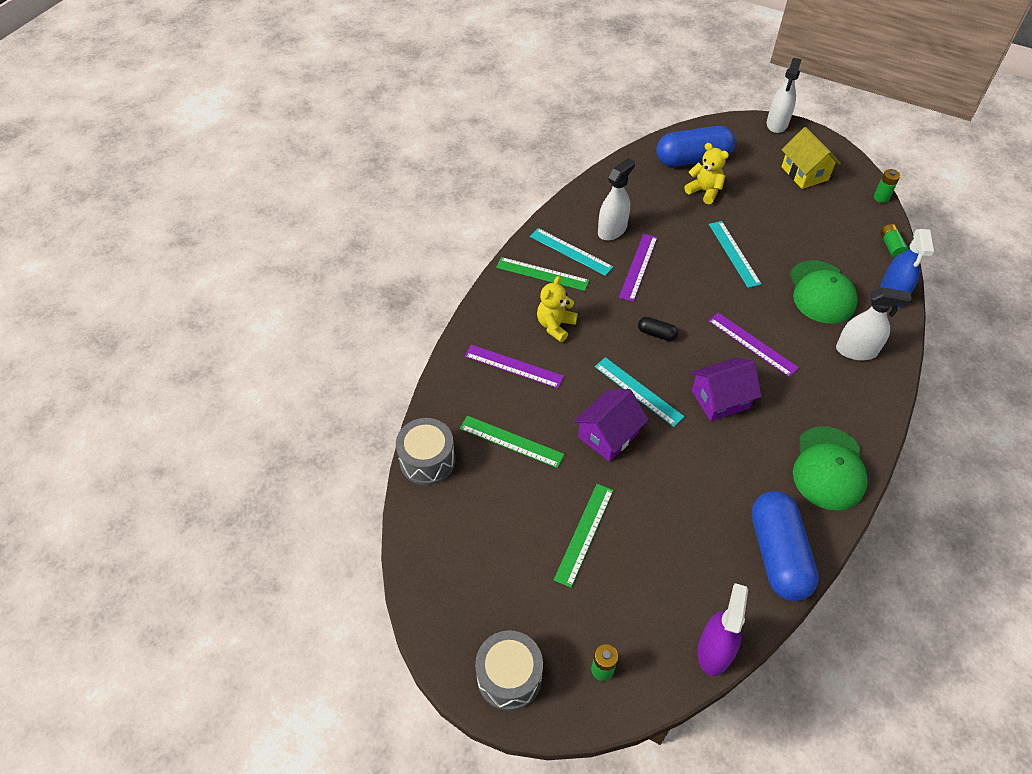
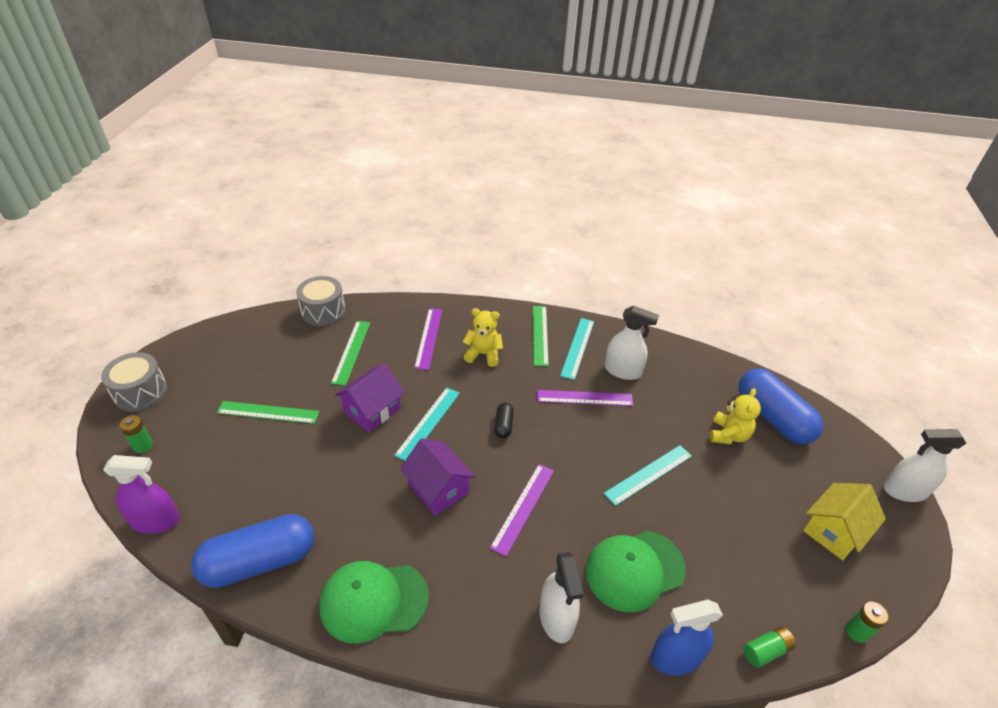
camera: 70 degrees right, 10 degrees down
purple house [574,389,648,462] -> purple house turned 75 degrees counterclockwise [335,364,405,432]

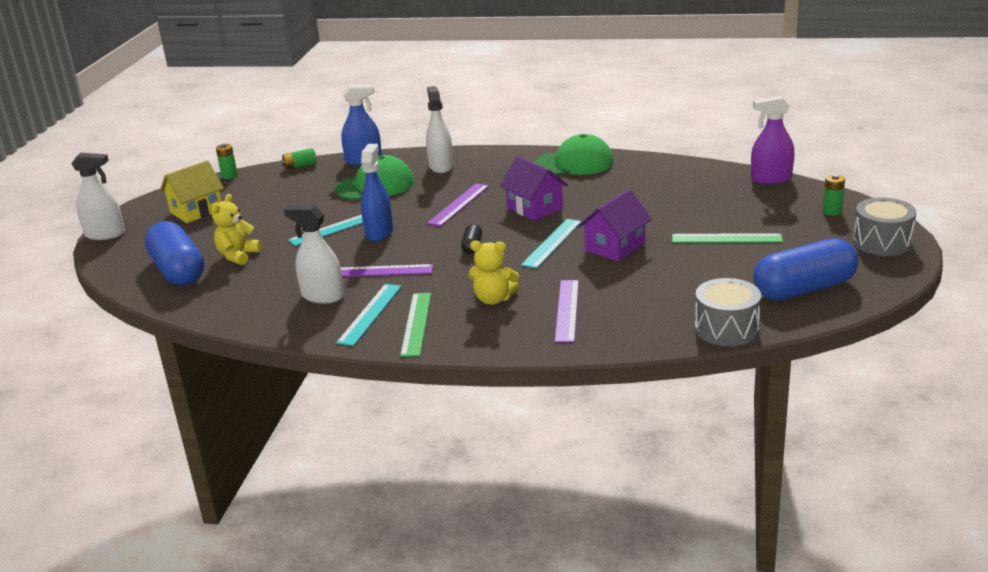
camera: 175 degrees left, 15 degrees down
blue capsule [191,514,314,588] -> blue capsule moved to [753,238,858,300]
green ruler [331,321,370,386] -> none
none -> blue spray bottle [361,144,393,242]

